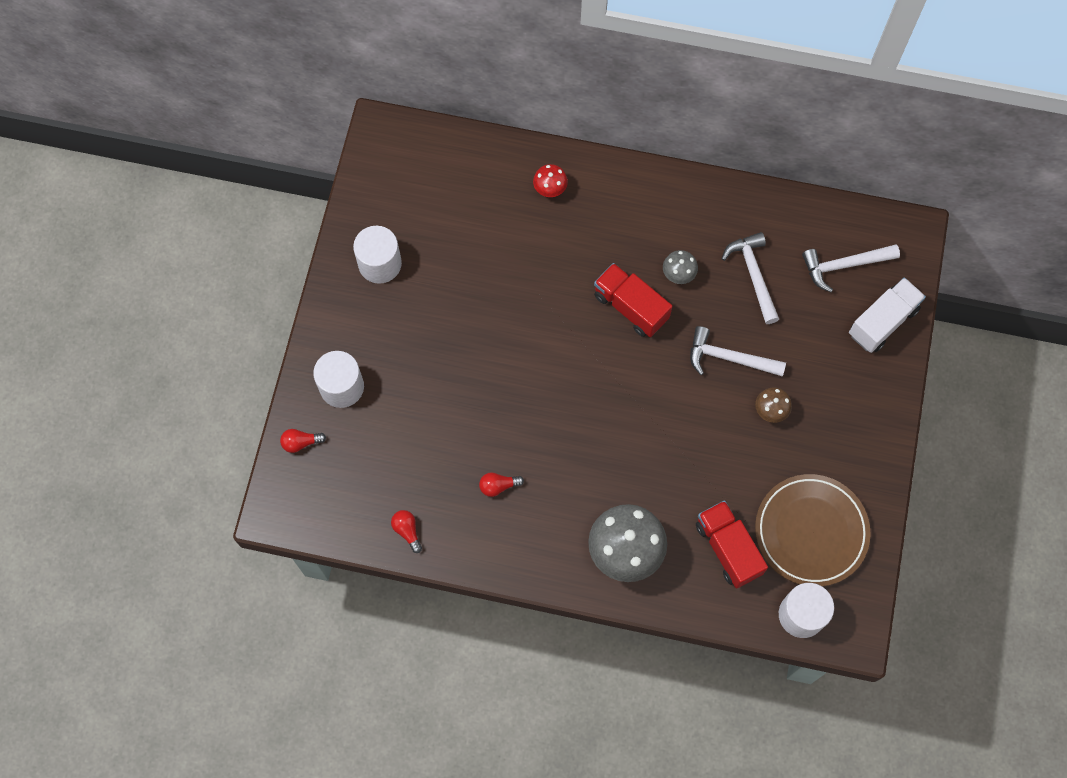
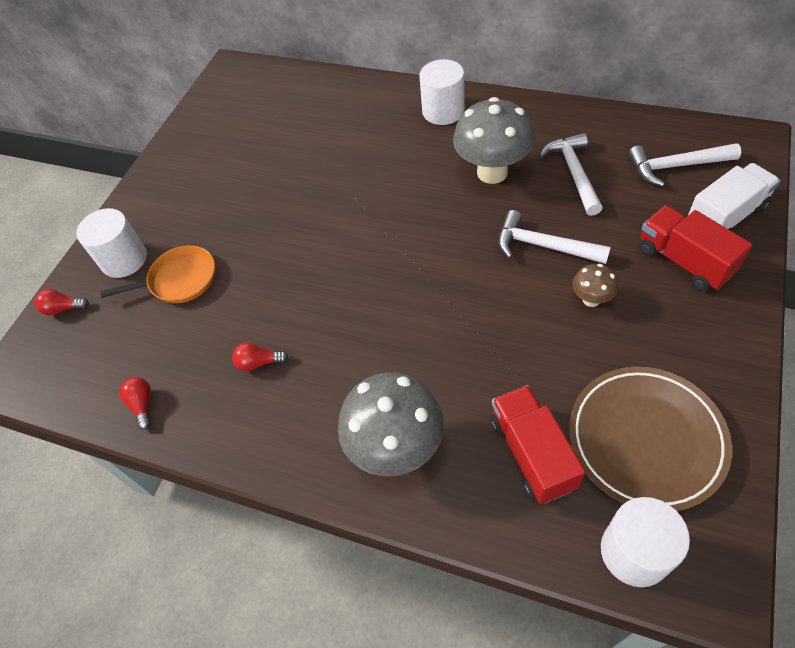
camera: 15 degrees right, 15 degrees down
white cylinder [353,226,402,284] -> white cylinder moved to [419,59,465,125]
red mushroom [533,164,568,197] -> none
red truck [594,263,672,337] -> red truck moved to [639,205,752,291]
grey mushroom [663,250,698,284] -> grey mushroom [453,97,535,184], size x2.06
none -> orange pan [100,245,215,303]

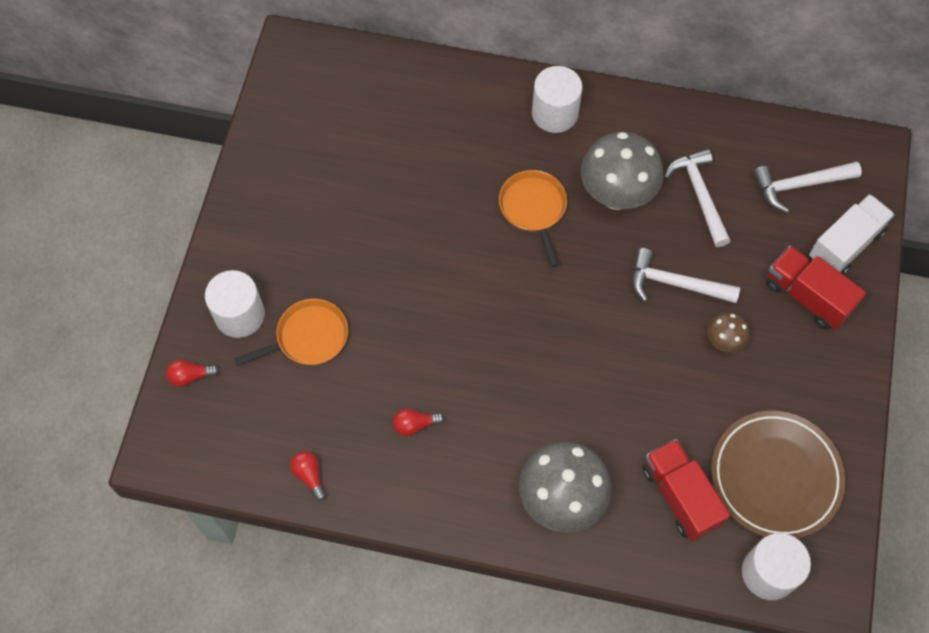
camera: 15 degrees left, 10 degrees up
none -> orange pan [499,170,567,267]

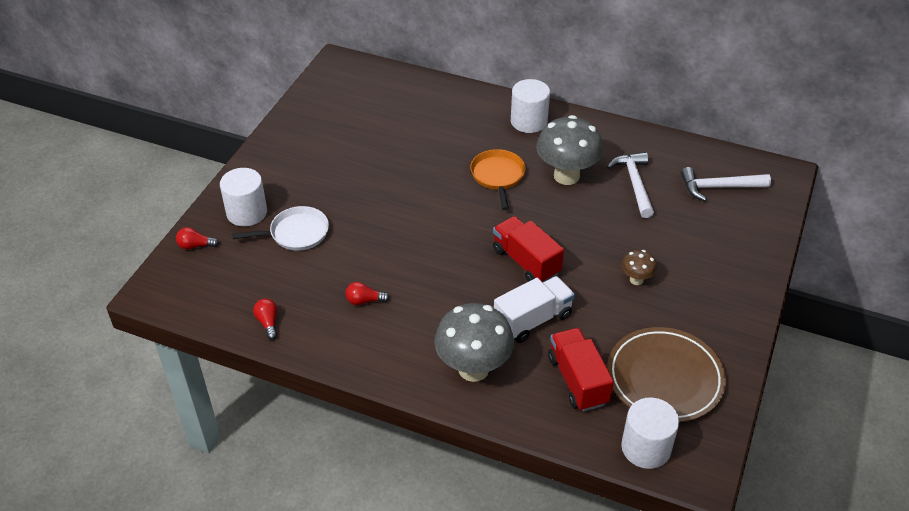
camera: 10 degrees right, 20 degrees down
orange pan [234,299,348,366] -> white pan [232,206,329,251]
white hammer [632,248,740,303] -> none
red truck [766,246,866,330] -> red truck moved to [493,216,564,282]
white truck [809,194,895,275] -> white truck moved to [494,276,575,343]

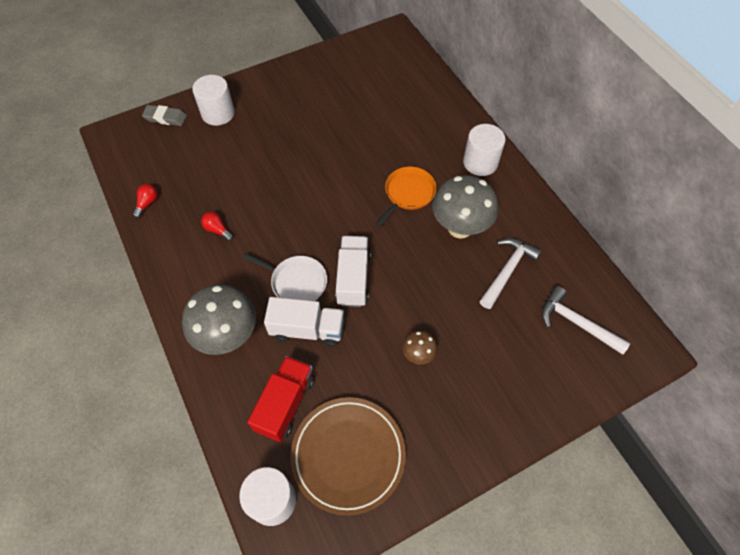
camera: 40 degrees right, 15 degrees up
red light bulb [176,227,219,250] -> grey eraser [142,105,187,126]
white pan [232,206,329,251] -> white pan moved to [242,253,327,301]
red truck [493,216,564,282] -> white truck [335,236,371,307]

